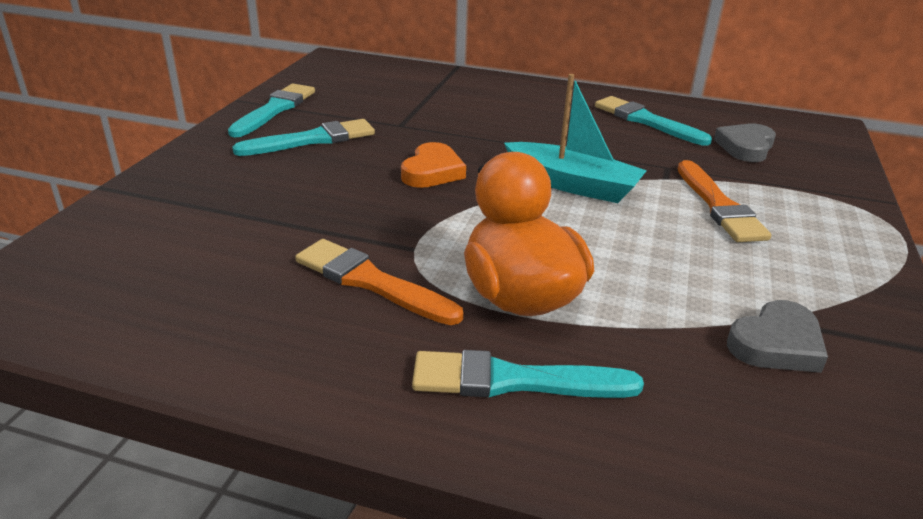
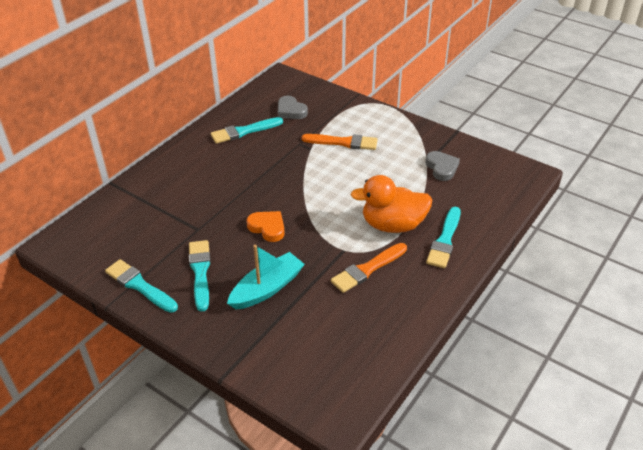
camera: 70 degrees left, 10 degrees up
turquoise boat [504,74,647,203] -> turquoise boat moved to [227,245,305,310]

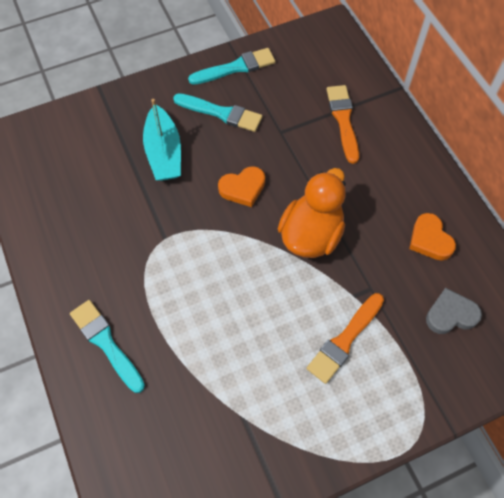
camera: 120 degrees right, 20 degrees up
turquoise brush [211,117,283,144] -> orange heart [409,213,456,261]
orange brush [331,243,407,293] -> orange brush moved to [326,85,359,164]
orange duck [350,175,433,233] -> orange duck moved to [278,168,346,258]
grey heart [425,151,460,181] -> none

